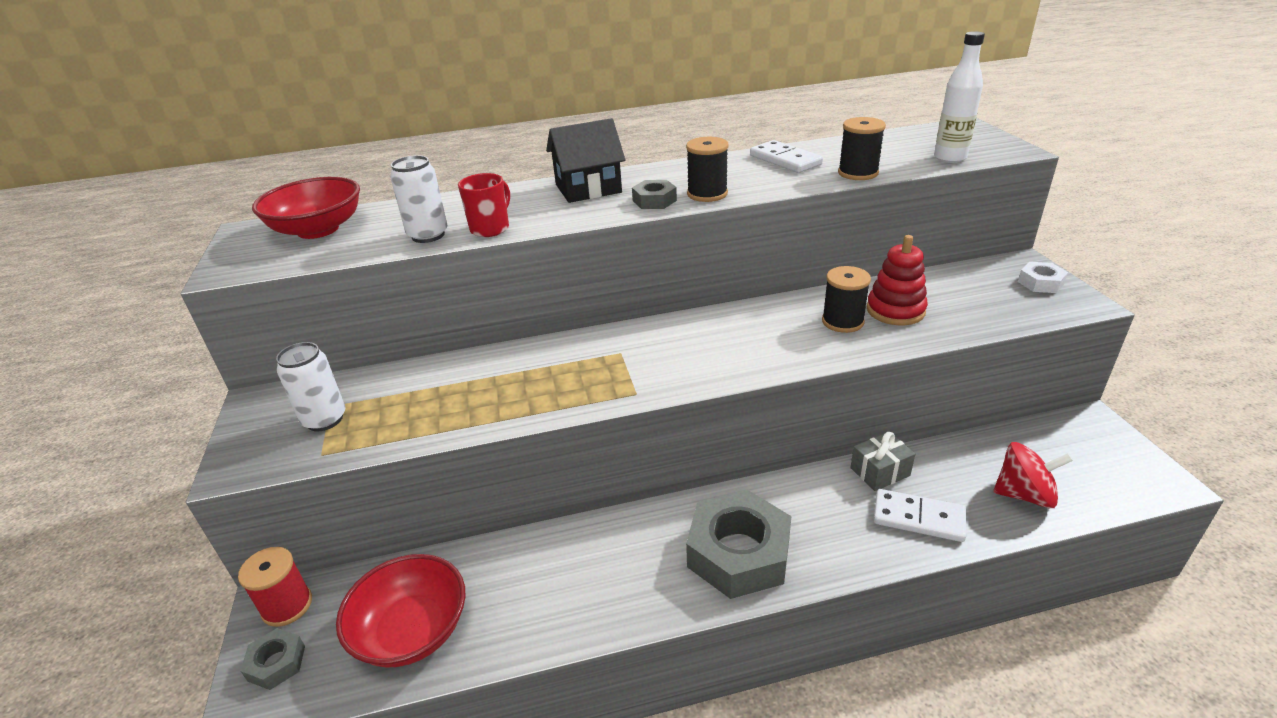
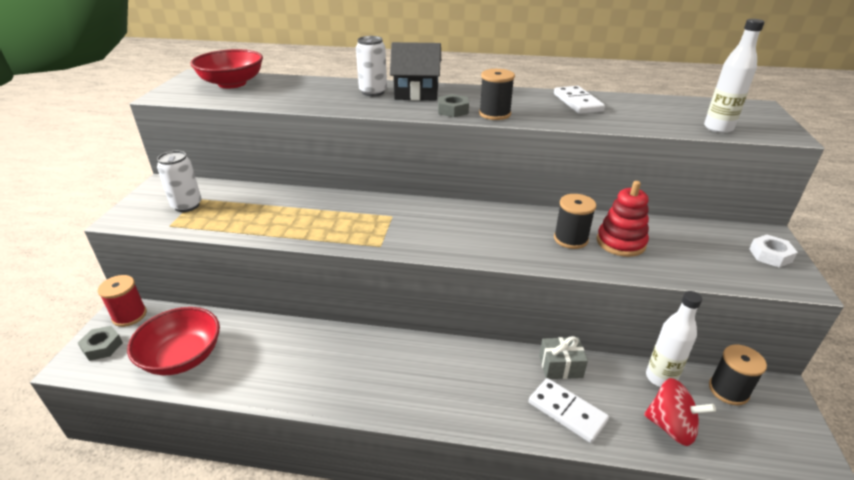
camera: 20 degrees right, 0 degrees up
white can [390,155,448,243] -> white can moved to [356,36,387,96]
red mug [458,173,510,237] -> none
grey nut [686,490,792,599] -> none
black spool [838,117,886,180] -> black spool moved to [709,344,767,405]
none -> white bottle [646,291,702,387]

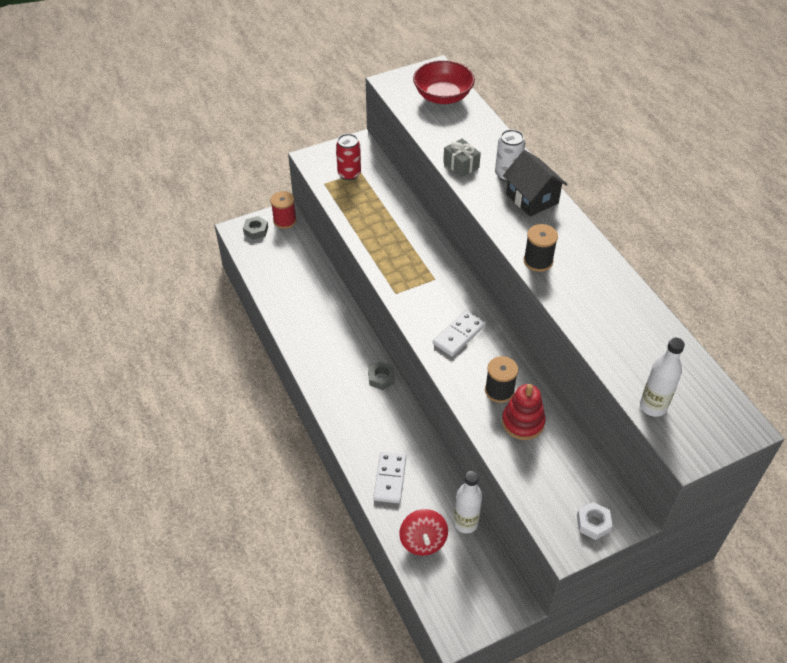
camera: 55 degrees right, 15 degrees up
red bowl [127,307,220,375] -> none
white can [157,151,201,212] -> red can [336,134,361,181]
grey nut [438,94,469,117] -> grey nut moved to [368,361,395,390]
grey gift [539,336,588,379] -> grey gift moved to [443,139,481,177]
white domino [554,86,605,114] -> white domino moved to [433,311,485,357]
black spool [709,344,767,405] -> none

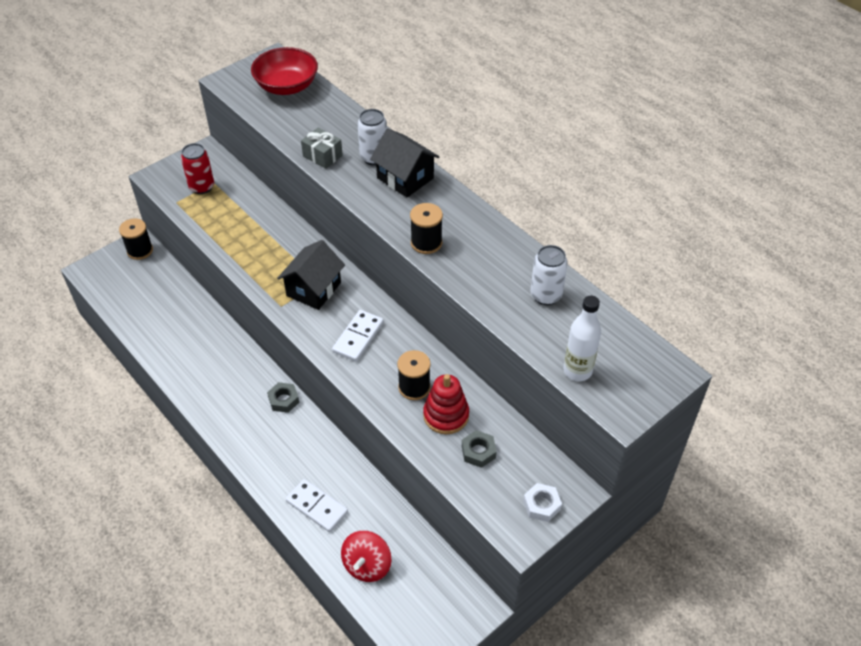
camera: 15 degrees left, 0 degrees up
grey nut [243,216,268,240] -> grey nut moved to [462,430,497,468]
red spool [270,191,297,229] -> black spool [119,218,153,260]
white domino [373,452,406,503] -> white domino turned 45 degrees counterclockwise [285,479,348,532]
red spinning top [399,509,448,556] -> red spinning top turned 45 degrees clockwise [341,531,391,582]
white bottle [454,471,482,534] -> none
none -> black house [277,240,345,310]
none -> white can [530,245,568,305]

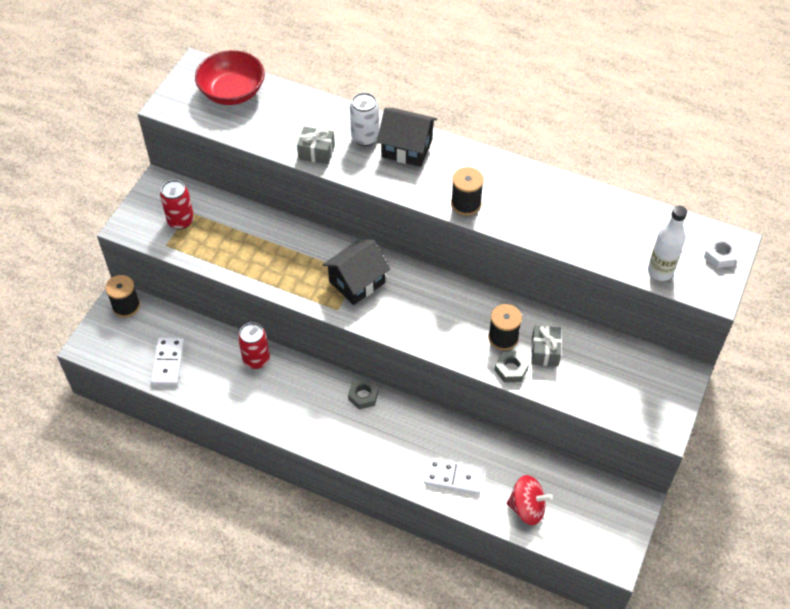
camera: 25 degrees left, 5 degrees up
black house [277,240,345,310] -> black house turned 45 degrees clockwise [322,240,390,305]
white domino [332,310,384,362] -> white domino moved to [151,337,184,386]
red spinning top [341,531,391,582] -> red spinning top turned 75 degrees counterclockwise [507,475,553,525]
red stacking toy [423,374,469,434] -> grey gift [531,326,562,366]
grey nut [462,430,497,468] -> grey nut moved to [495,351,529,383]
white nut [523,483,562,522] -> white nut moved to [704,236,739,268]
white can [530,245,568,305] -> none
none -> red can [238,322,270,369]

